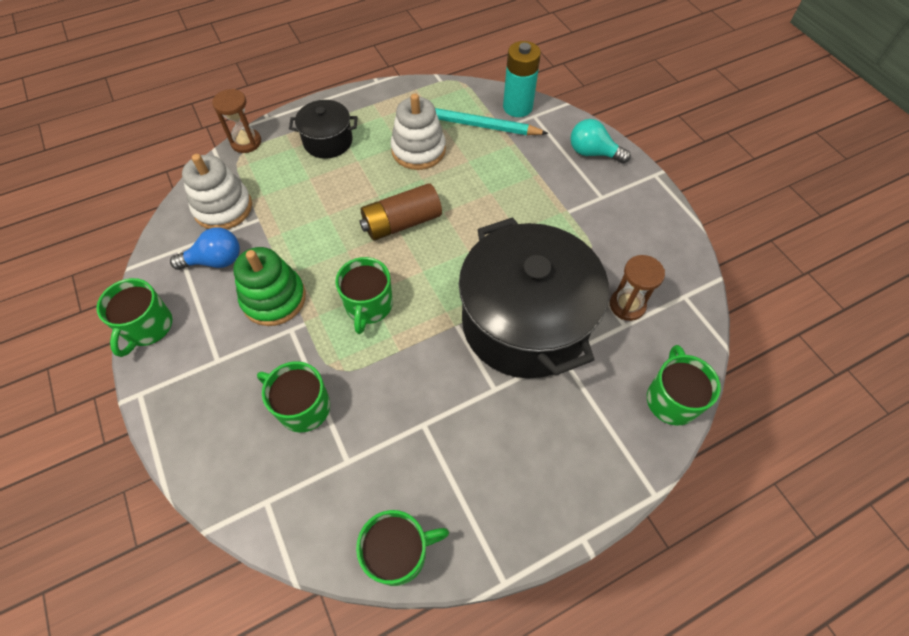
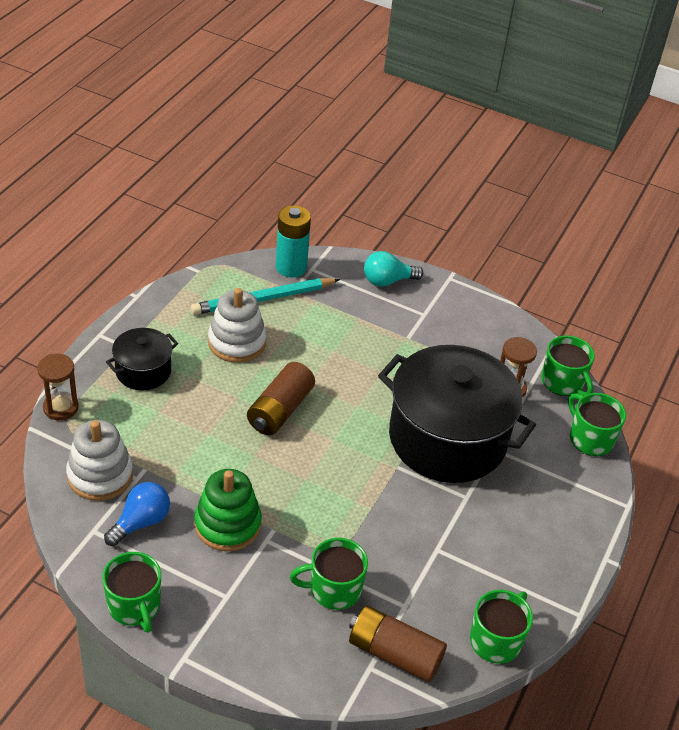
camera: 40 degrees left, 15 degrees down
green mug [335,257,393,334] -> green mug moved to [541,335,595,396]
none -> brown battery [349,605,447,682]

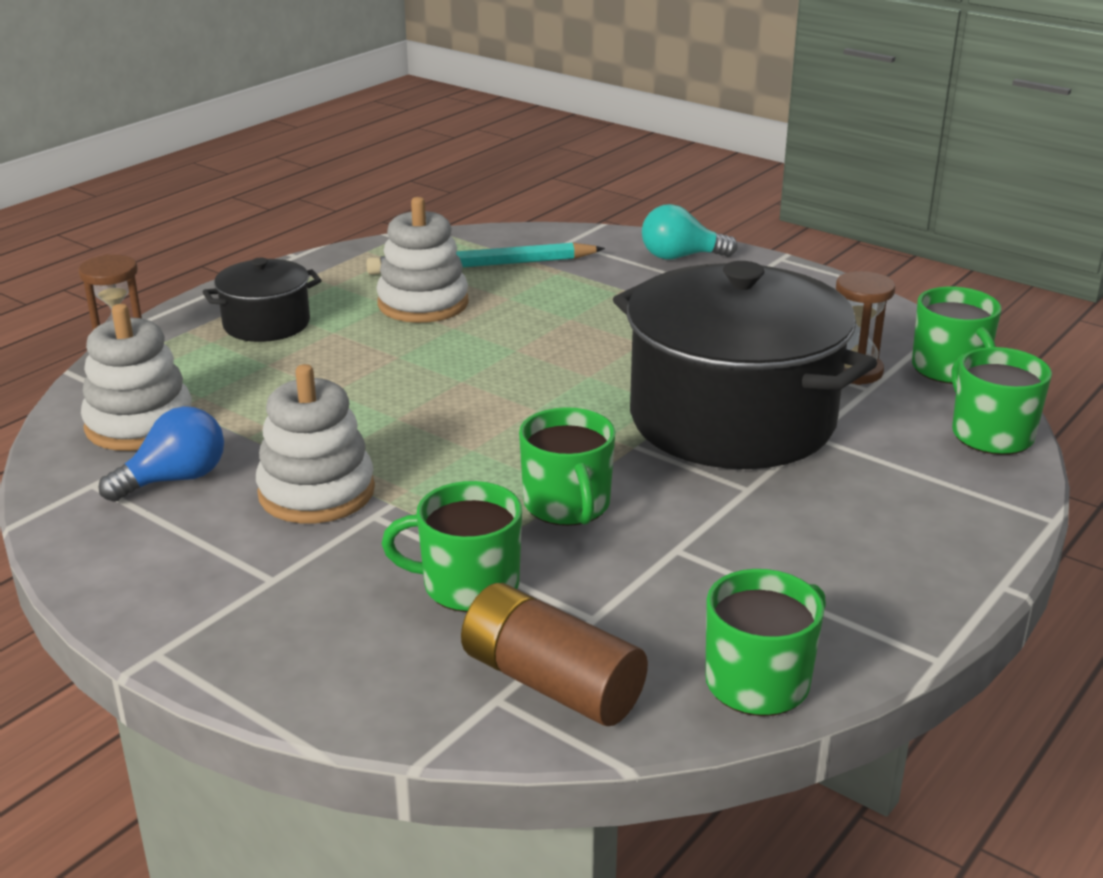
camera: 15 degrees right, 15 degrees down
green mug [102,552,161,633] -> green mug moved to [519,407,616,526]
green stacking toy [194,469,262,552] -> white stacking toy [256,364,375,523]
brown battery [247,362,315,435] -> none
turquoise battery [276,205,311,277] -> none

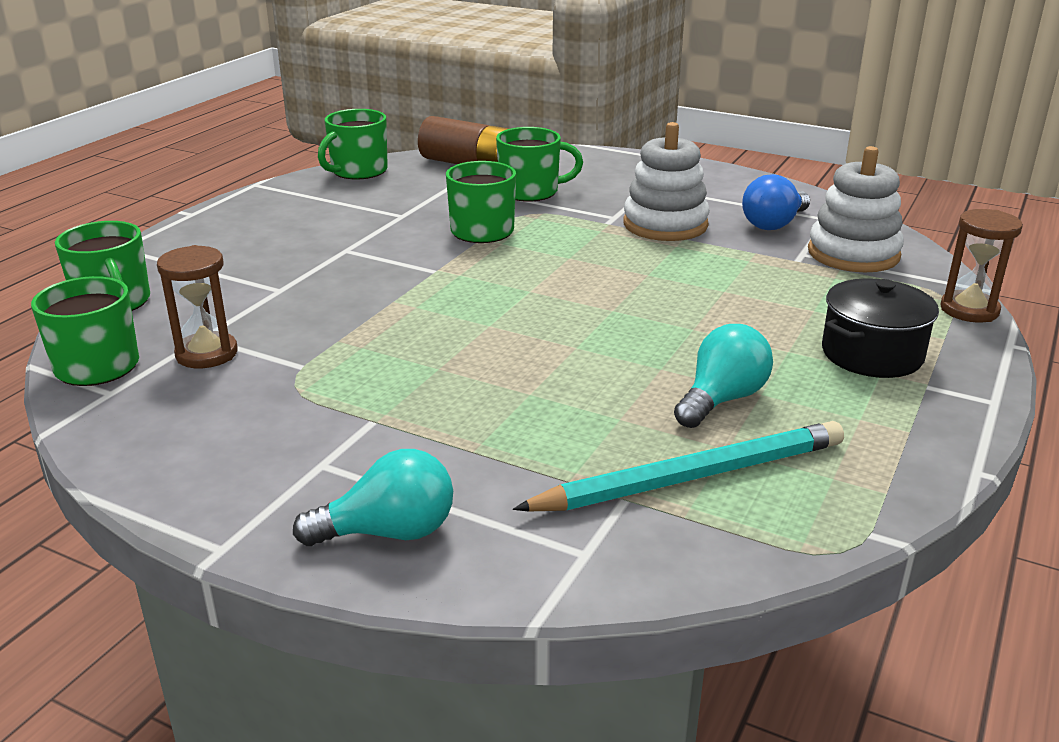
camera: 170 degrees right, 0 degrees up
white stacking toy [376,197,468,323] -> turquoise light bulb [674,324,773,428]
black pot [613,261,877,469] -> none

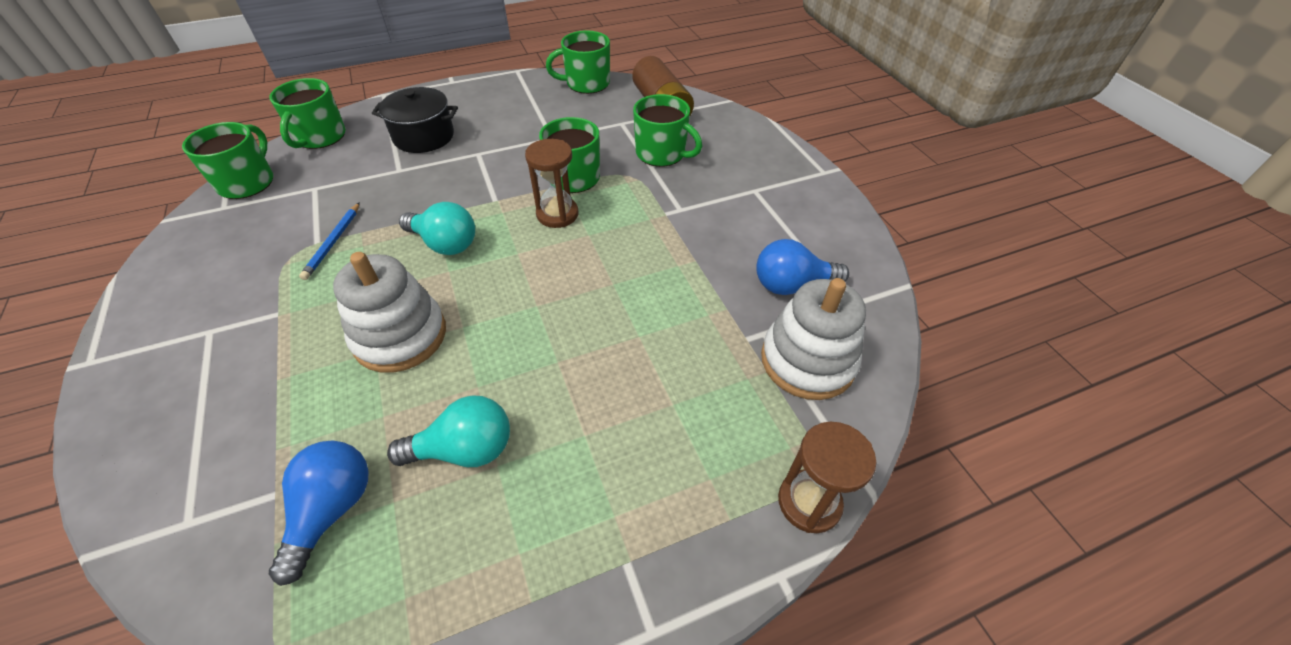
camera: 40 degrees right, 20 degrees up
brown hourglass [157,245,238,368] -> brown hourglass moved to [525,139,578,228]
turquoise light bulb [293,449,453,546] -> turquoise light bulb moved to [399,202,475,255]
turquoise pencil [513,421,844,511] -> blue light bulb [269,440,369,586]
white stacking toy [623,122,710,241] -> white stacking toy moved to [333,252,446,373]
black pot [822,278,939,378] -> black pot moved to [372,87,458,153]
none -> blue pencil [299,202,360,280]

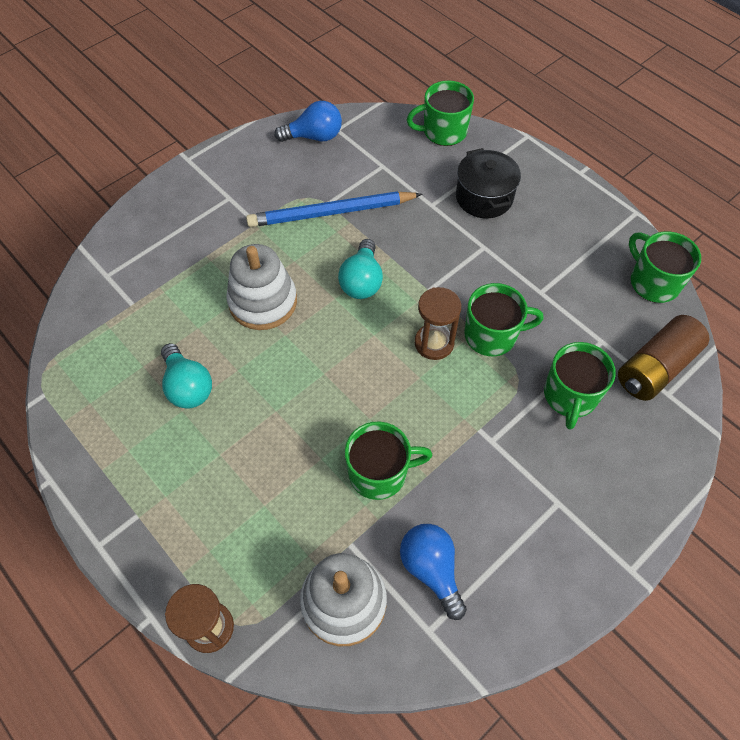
camera: 70 degrees right, 10 degrees up
green mug [182,122,273,199] -> green mug moved to [345,421,433,500]
blue light bulb [269,440,369,586] -> blue light bulb moved to [274,101,342,142]
blue pencil [299,202,360,280] -> blue pencil [246,191,422,227], size x1.96

